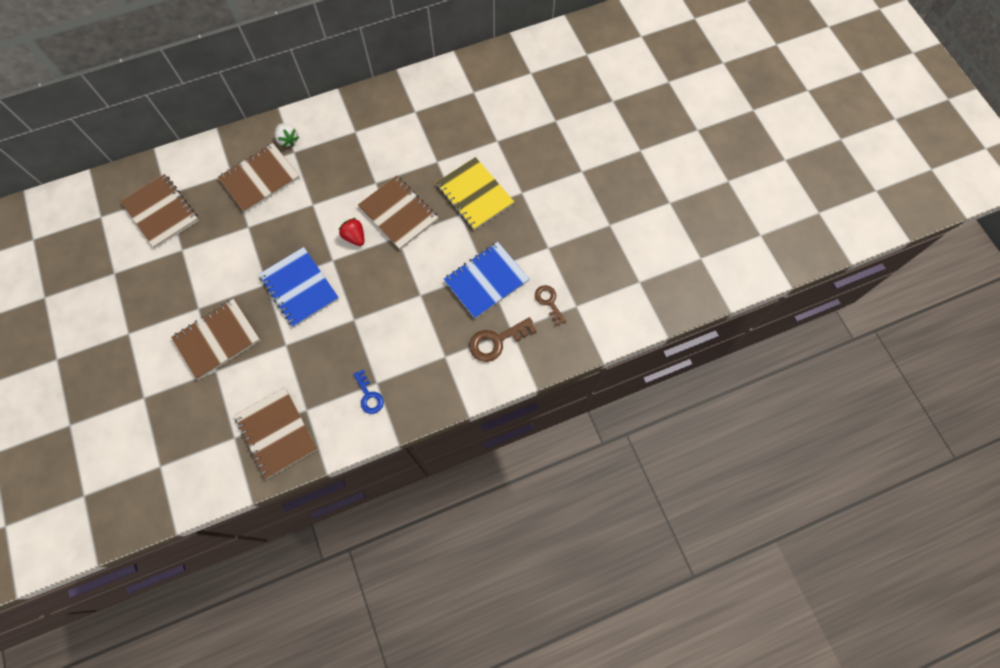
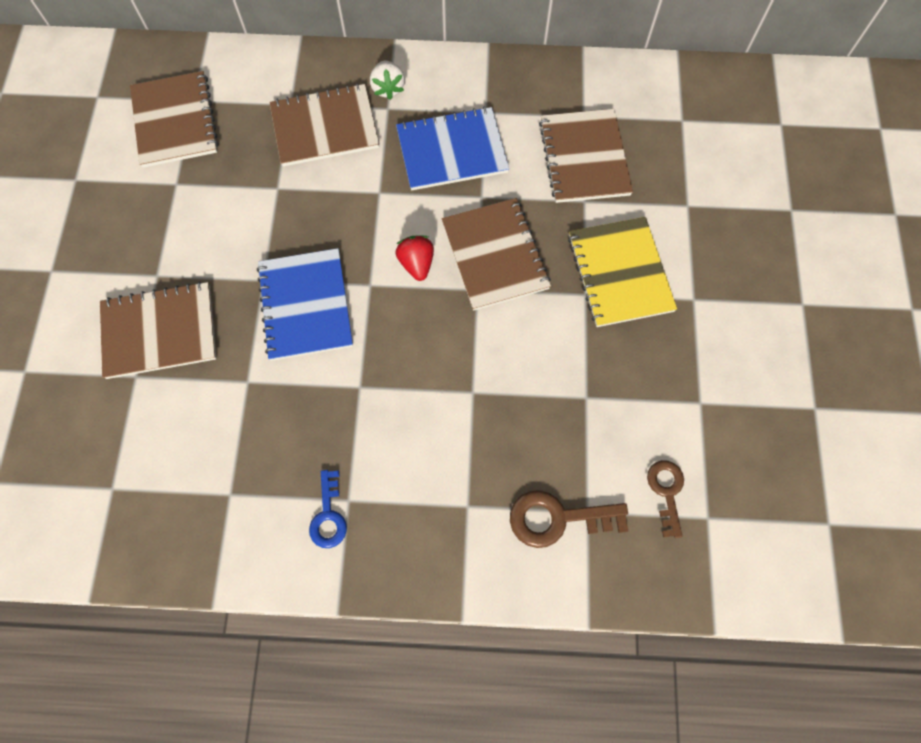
camera: 25 degrees right, 0 degrees up
brown notebook [234,387,318,479] -> brown notebook moved to [539,109,633,203]
blue notebook [444,242,529,319] -> blue notebook moved to [396,107,509,190]

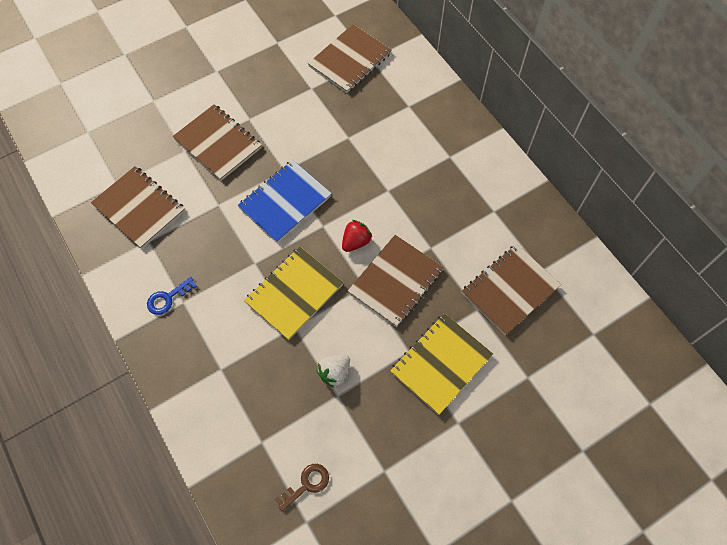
camera: 55 degrees right, 5 degrees down
brown notebook [270,83,379,166] -> brown notebook moved to [91,166,185,249]
white strawberry [370,61,405,100] -> white strawberry moved to [317,355,350,388]
blue notebook [396,107,509,190] -> none
brown key [510,490,628,548] -> none
none -> yellow notebook [244,246,344,340]

